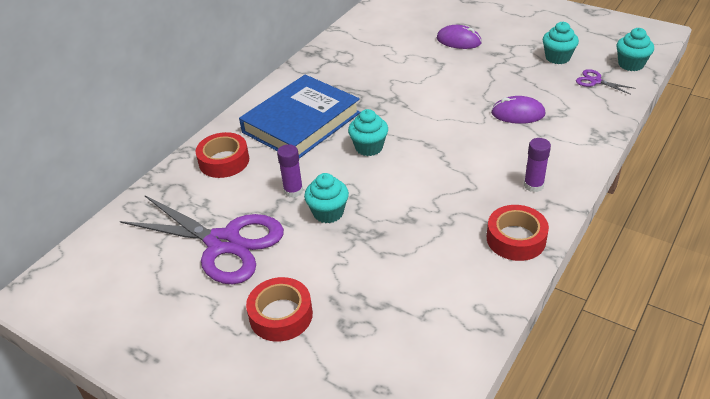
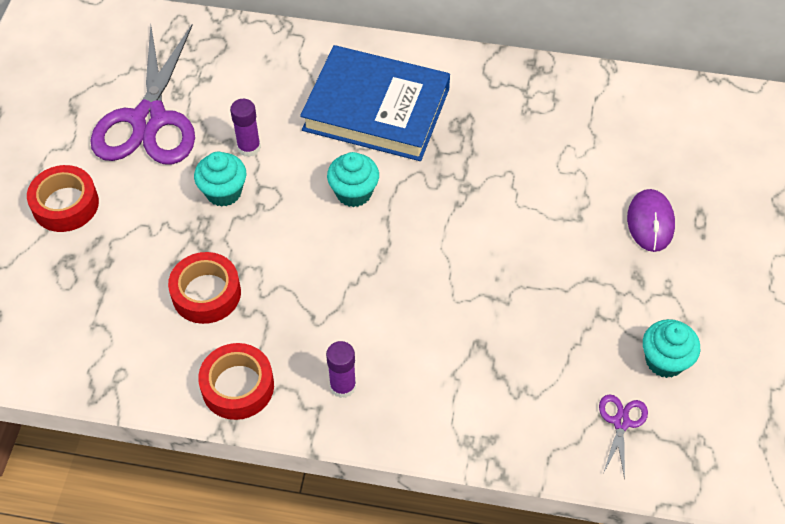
camera: 65 degrees right, 15 degrees up
red tape [196,132,249,178] -> red tape moved to [168,252,241,324]
purple mouse [491,96,545,124] -> none
turquoise cupcake [616,28,654,71] -> none

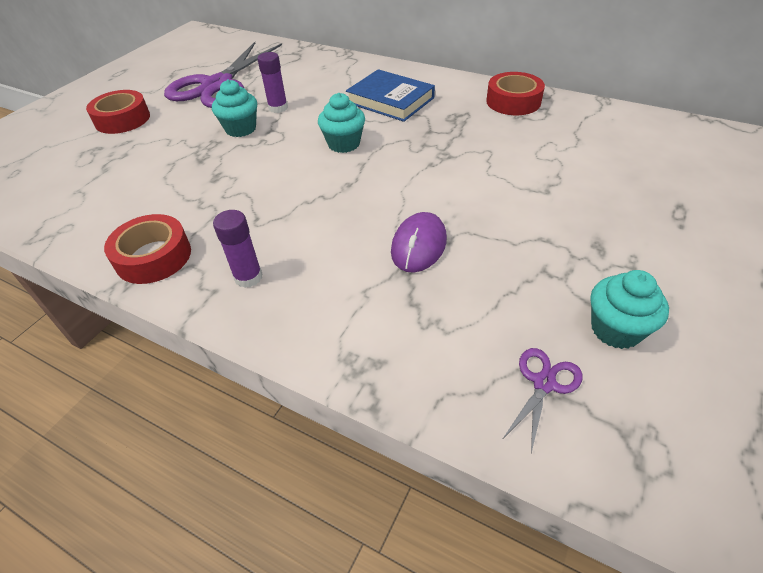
camera: 20 degrees right, 10 degrees down
red tape [168,252,241,324] -> red tape moved to [486,72,545,115]
blue book [300,45,450,161] -> blue book [346,69,435,122], size x0.66
purple mouse [627,189,675,252] -> purple mouse moved to [391,212,447,273]

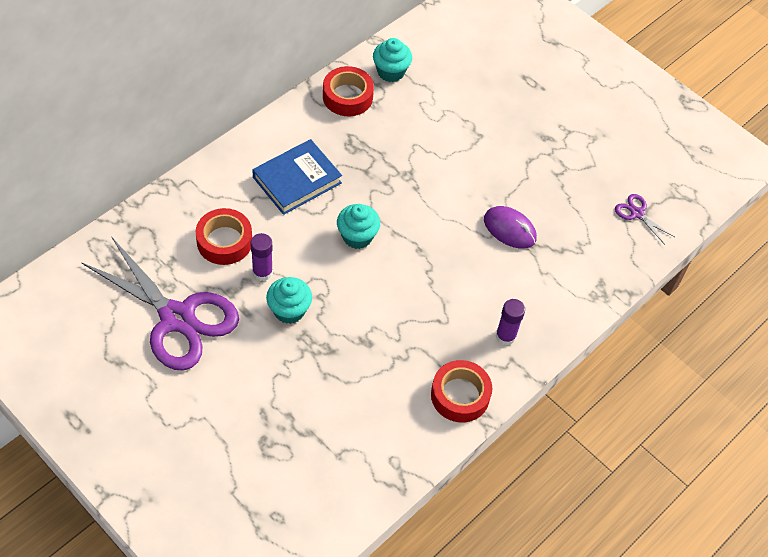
camera: 80 degrees left, 10 degrees up
red tape [86,90,150,134] -> red tape moved to [196,208,252,265]
turquoise cupcake [591,270,669,349] -> turquoise cupcake moved to [373,38,412,82]

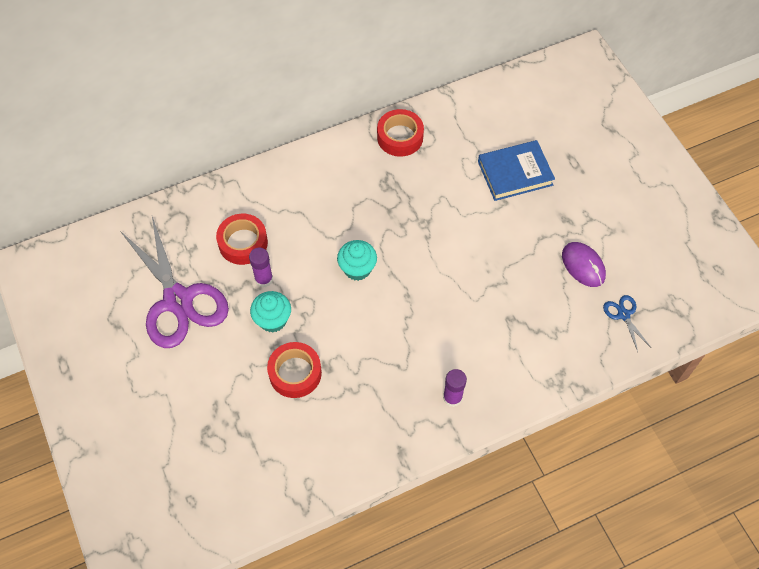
camera: 25 degrees right, 5 degrees up
blue book [252,139,342,215] -> blue book moved to [478,140,555,201]
turquoise cupcake [373,38,412,82] -> none
red tape [431,360,492,423] -> red tape moved to [267,342,322,398]
purple mouse [484,206,537,248] -> purple mouse moved to [562,242,606,287]
purple scissors [615,194,674,245] -> blue scissors [603,295,650,352]

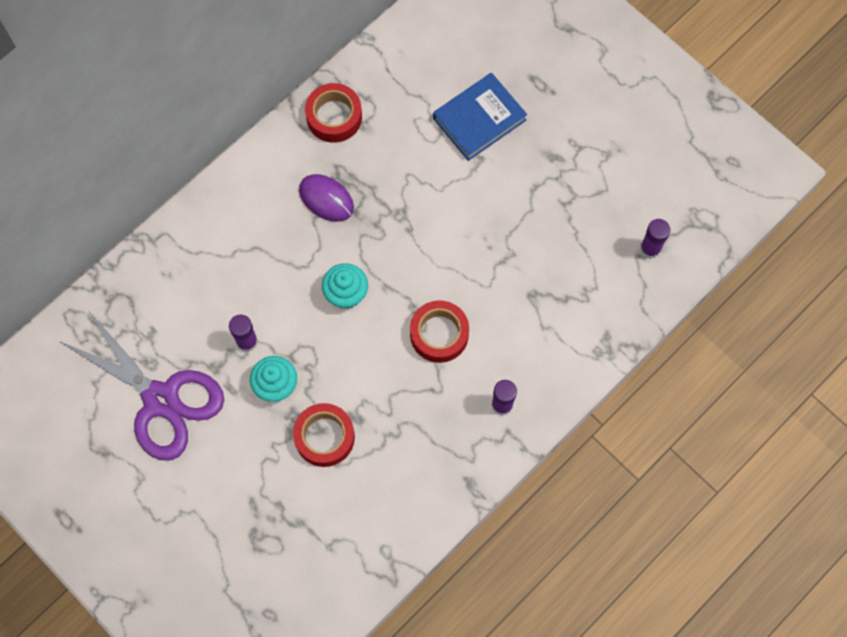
camera: 20 degrees left, 10 degrees up
red tape [216,214,268,265] -> red tape moved to [410,300,469,363]
purple mouse [562,242,606,287] -> purple mouse moved to [299,174,354,222]
blue scissors [603,295,650,352] -> purple glue stick [640,219,670,259]

